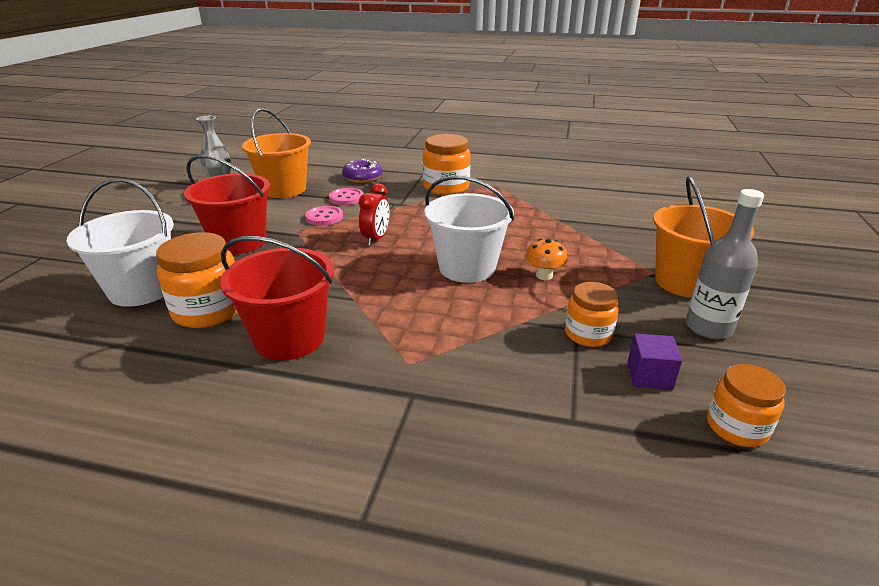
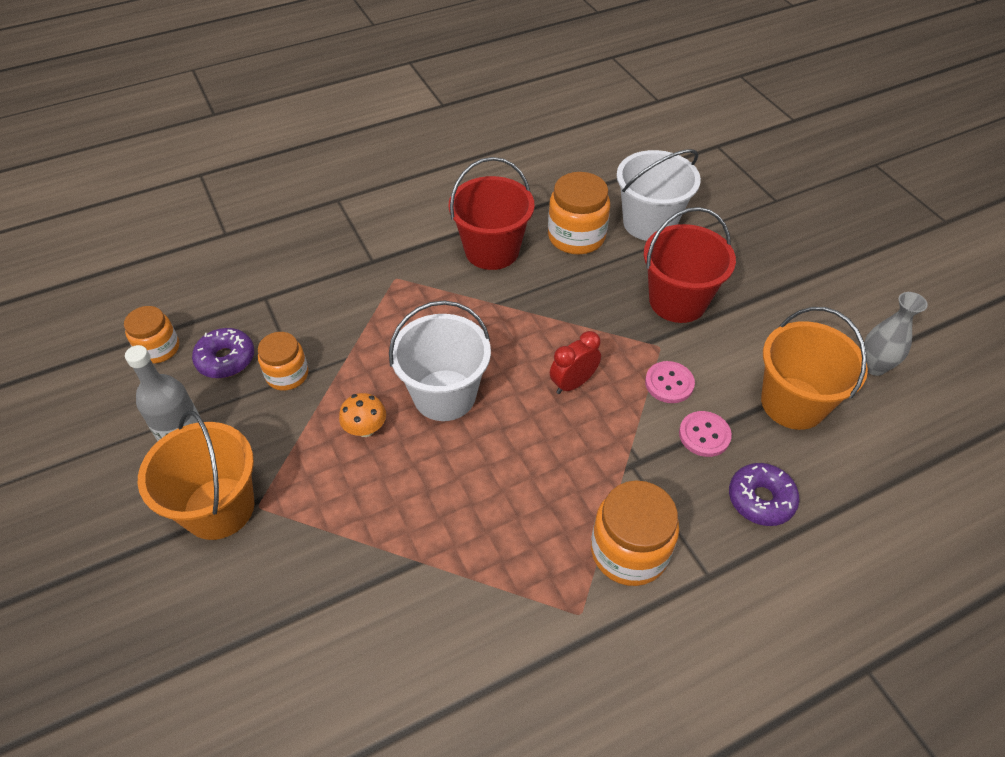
camera: 140 degrees right, 20 degrees up
red clock [359,184,390,246] -> red clock turned 75 degrees clockwise [550,331,601,394]
purple cube [627,333,682,390] -> purple donut [192,328,254,378]

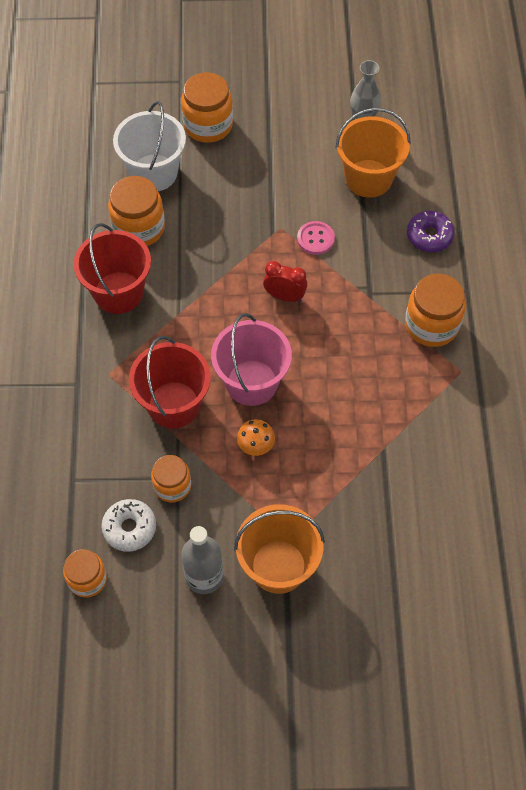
camera: 65 degrees left, 10 degrees up
purple donut [192,328,254,378] -> white donut [101,499,156,552]
white bucket [389,300,491,421] -> pink bucket [211,313,292,406]
red clock [550,331,601,394] -> red clock turned 120 degrees clockwise [263,261,307,302]
red bucket [644,207,736,323] -> red bucket moved to [129,336,211,428]
pink button [679,411,732,457] -> none
none -> orange jar [181,72,233,143]

